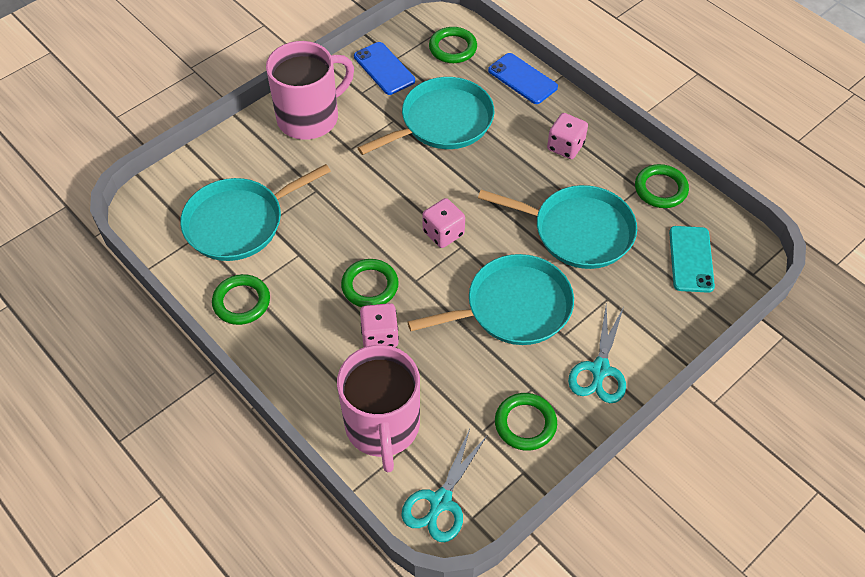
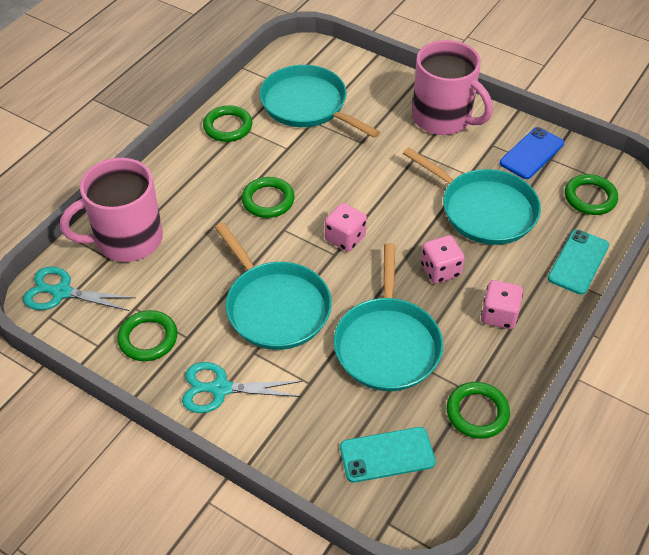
camera: 75 degrees right, 5 degrees down
pink dice [360,303,399,347] -> pink dice moved to [421,235,465,284]
blue phone [488,53,558,104] -> turquoise phone [548,229,609,295]

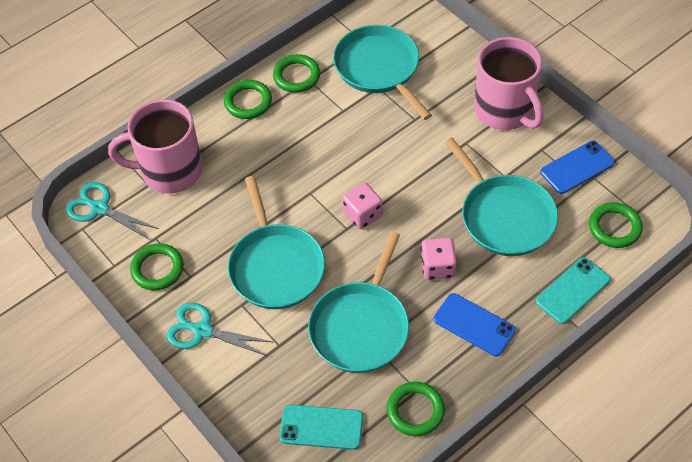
camera: 20 degrees right, 5 degrees up
green ring [242,177,295,218] -> green ring moved to [224,80,272,119]
pink dice [481,280,523,329] -> blue phone [434,293,516,356]

